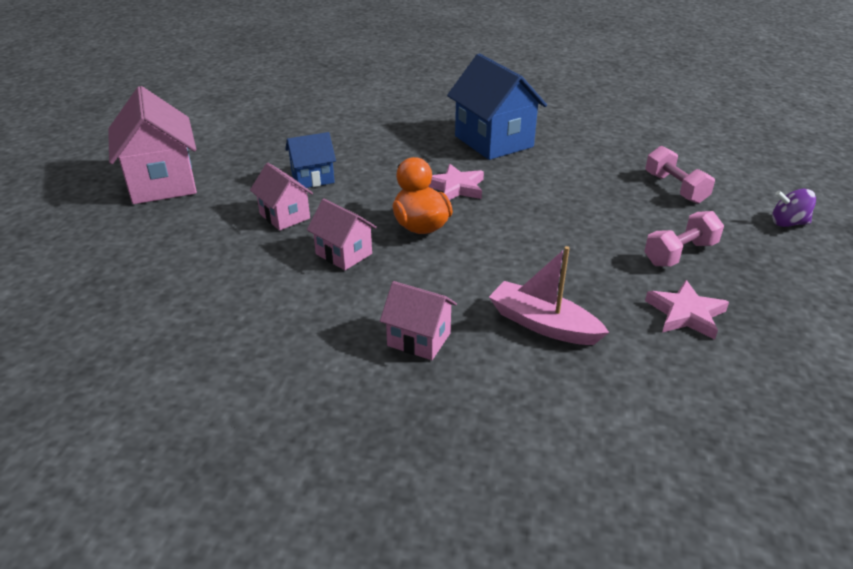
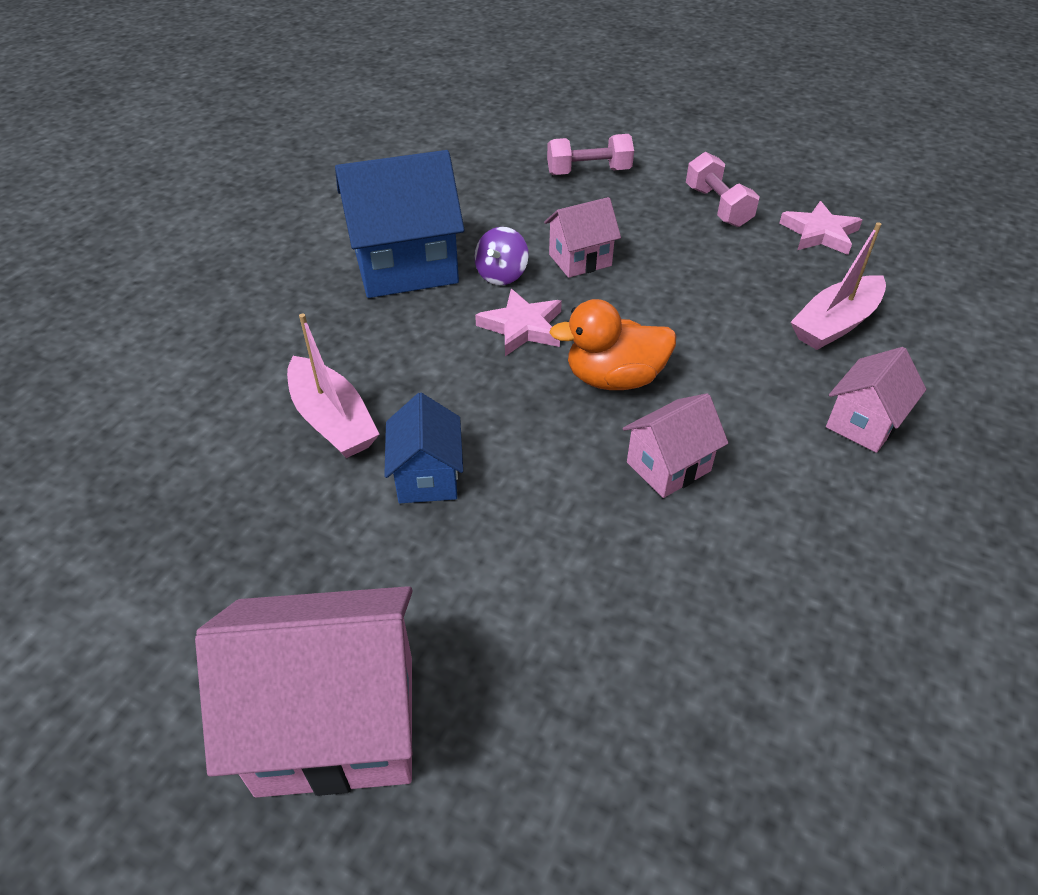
camera: 75 degrees left, 10 degrees up
pink house [250,163,313,231] -> pink house moved to [544,197,621,278]
purple spinning top [772,189,816,227] -> purple spinning top moved to [474,227,529,285]
none -> pink boat [287,313,380,458]

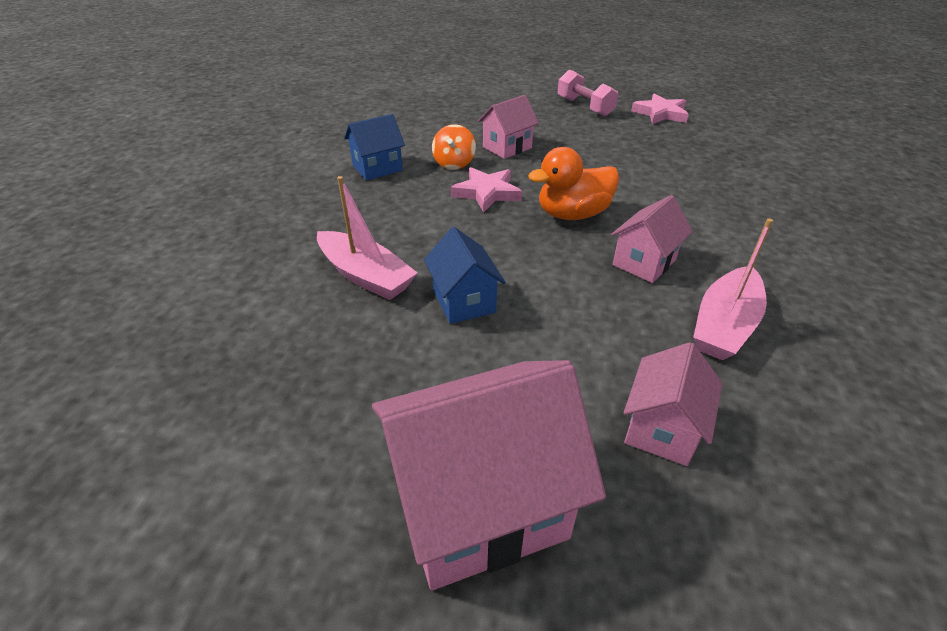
camera: 15 degrees left, 5 degrees down
blue house [335,150,464,298] -> blue house [344,114,405,181], size x0.55
purple spinning top [474,227,529,285] -> orange spinning top [432,124,476,170]
pink dumbbell [547,134,634,175] -> none
pink boat [791,222,886,350] -> pink boat moved to [693,218,773,360]
pink house [826,347,926,453] -> pink house moved to [624,342,723,466]

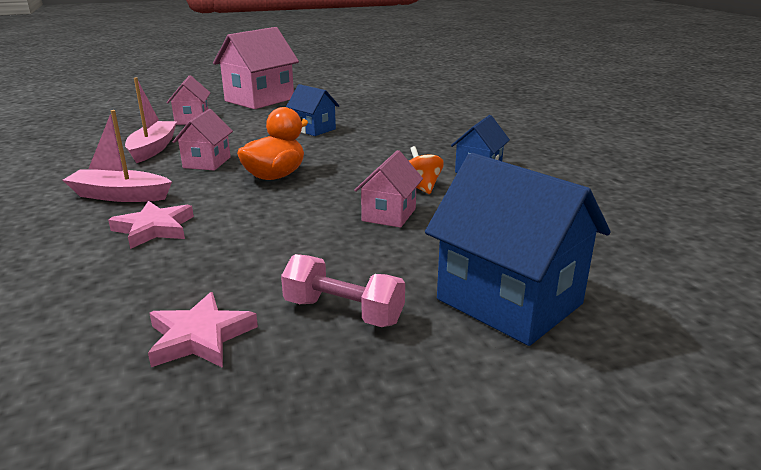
camera: 150 degrees right, 15 degrees down
pink boat [317,176,417,300] -> pink boat moved to [63,110,172,202]
pink star [451,167,522,213] -> pink star moved to [108,201,194,249]
none -> blue house [425,153,611,346]

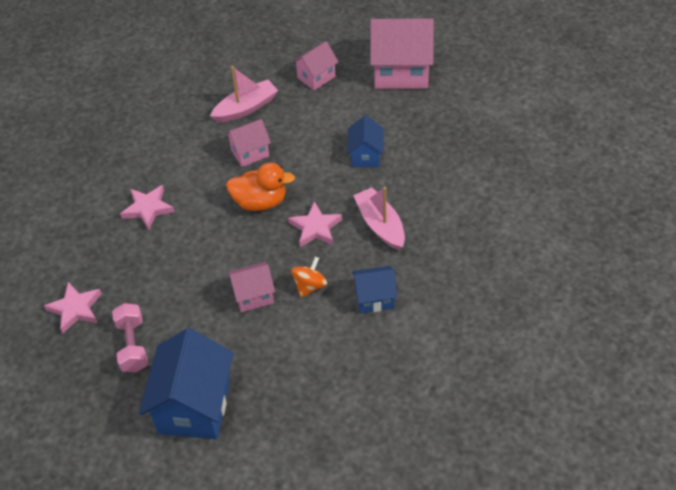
camera: 55 degrees right, 25 degrees up
pink boat [63,110,172,202] -> pink boat moved to [353,187,405,250]
none -> pink star [288,201,342,247]

